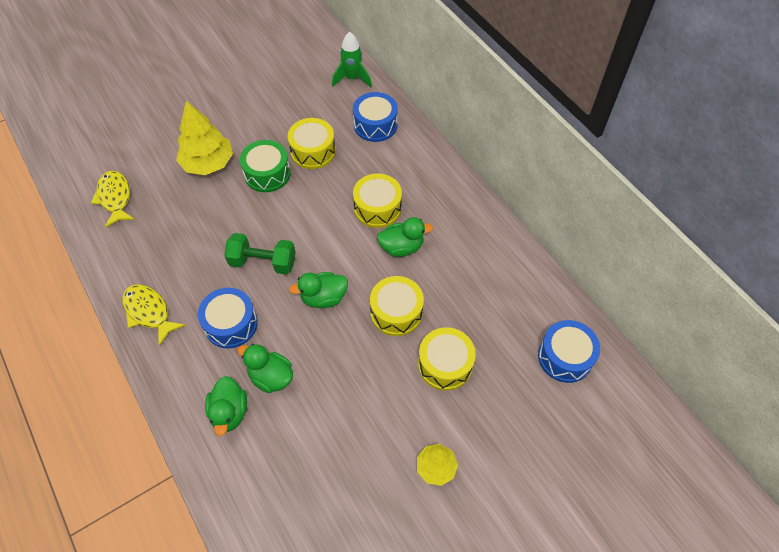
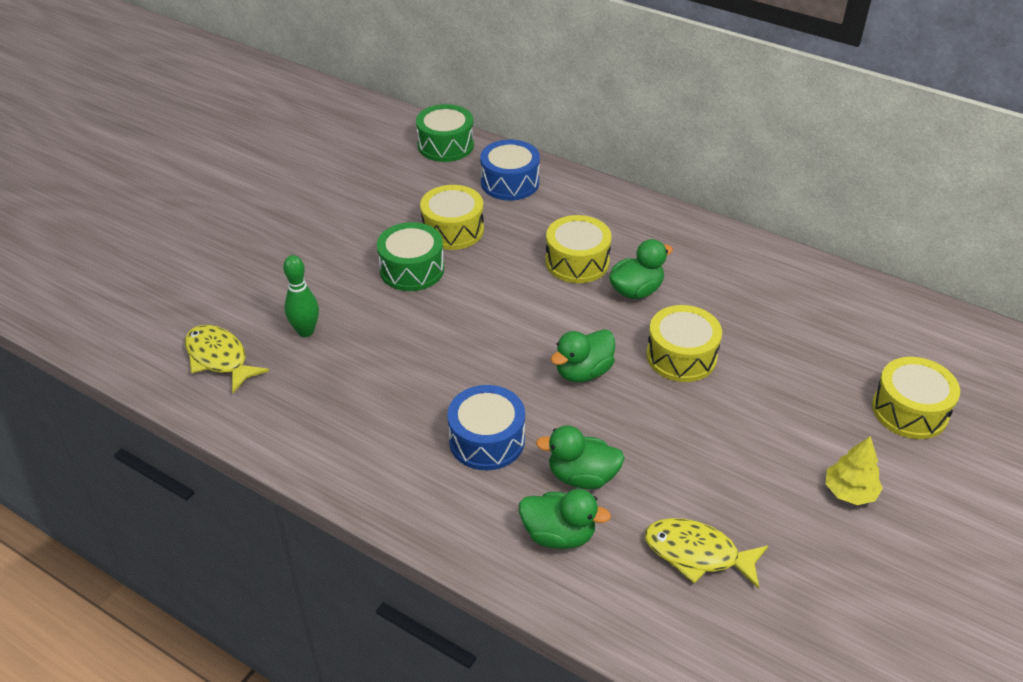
camera: 25 degrees left, 15 degrees down
yellow fish [122,284,186,346] -> yellow fish moved to [645,518,768,589]
yellow tree [176,101,233,175] -> none
green duck [205,376,247,436] -> green duck turned 45 degrees counterclockwise [519,489,611,549]
green dumbbell [224,233,296,275] -> none
green rocket [332,32,372,88] -> green drum [416,104,474,162]
yellow drum [418,327,476,391] -> yellow drum moved to [872,357,960,439]
blue drum [538,320,600,383] -> none
none -> green bowling pin [283,255,319,337]

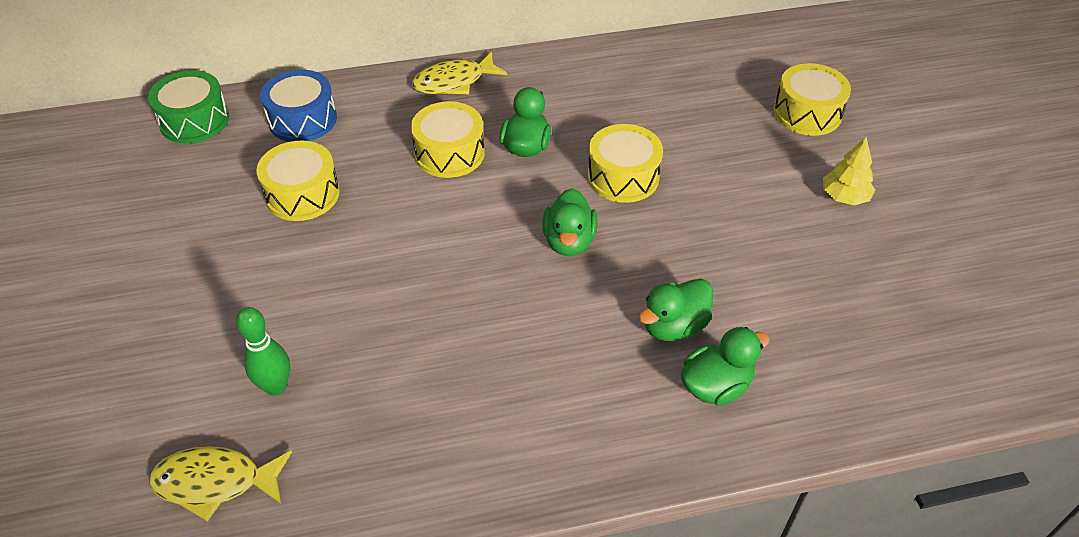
camera: 45 degrees left, 5 degrees up
green drum [377,222,444,291] -> none
blue drum [447,385,525,470] -> none
yellow fish [645,518,768,589] -> yellow fish moved to [412,52,507,94]

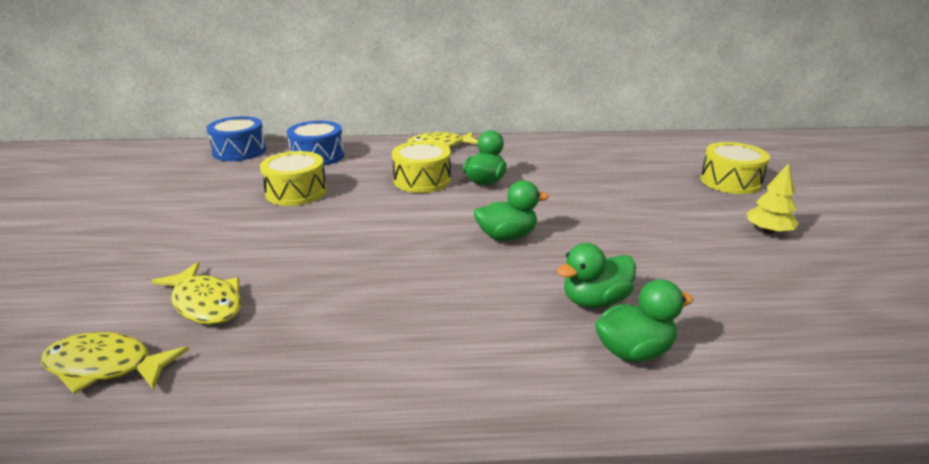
camera: 10 degrees right, 20 degrees down
green drum [148,70,229,143] -> blue drum [206,116,266,161]
green bowling pin [236,307,290,396] -> yellow fish [152,262,242,325]
green duck [542,188,598,256] -> green duck turned 120 degrees counterclockwise [474,180,549,241]
yellow drum [588,124,663,203] -> none

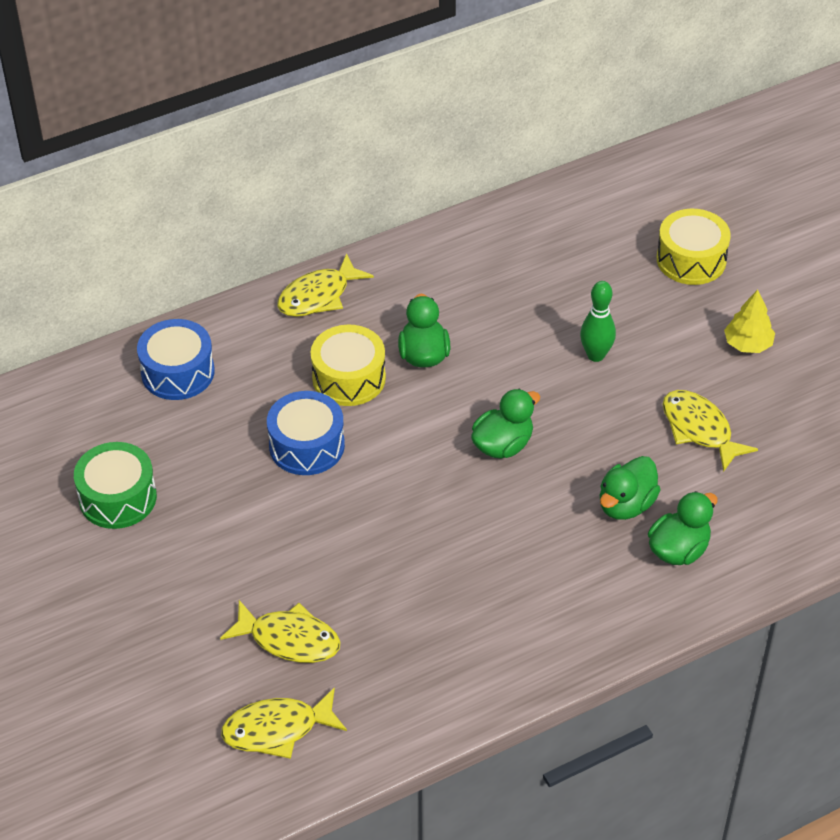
camera: 25 degrees left, 20 degrees up
blue drum [206,116,266,161] -> blue drum moved to [267,391,345,475]
yellow drum [260,151,327,206] -> none
none -> green drum [74,442,157,529]
none -> green bowling pin [580,281,616,362]
none -> yellow fish [663,390,758,472]

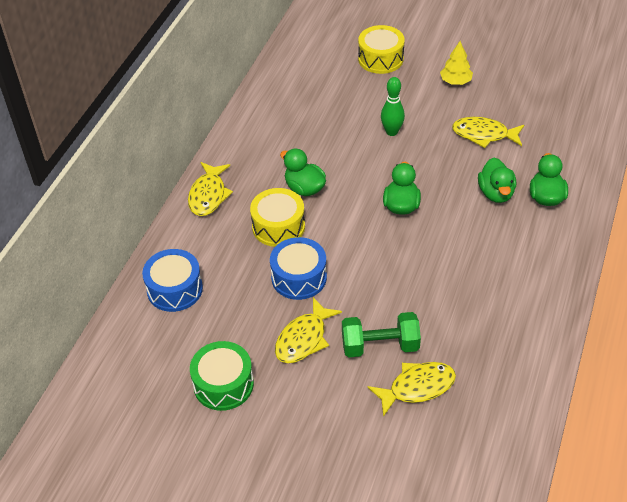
camera: 40 degrees left, 0 degrees up
yellow fish [221,687,347,759] -> yellow fish moved to [275,297,342,363]
none -> green dumbbell [342,312,421,357]

